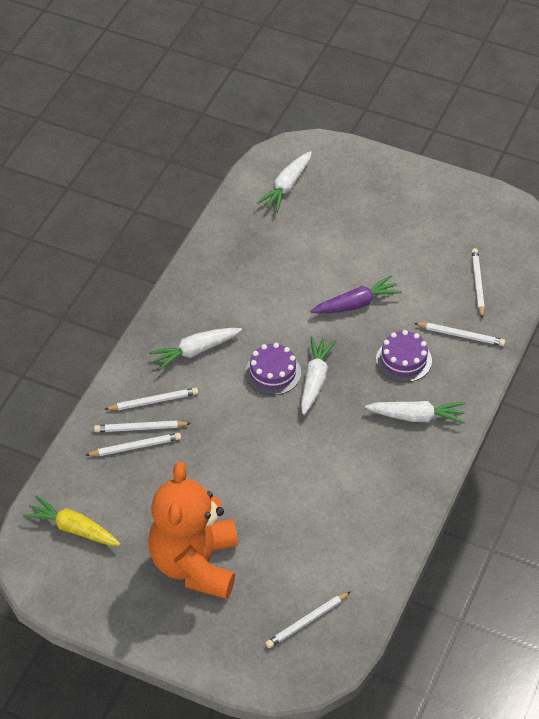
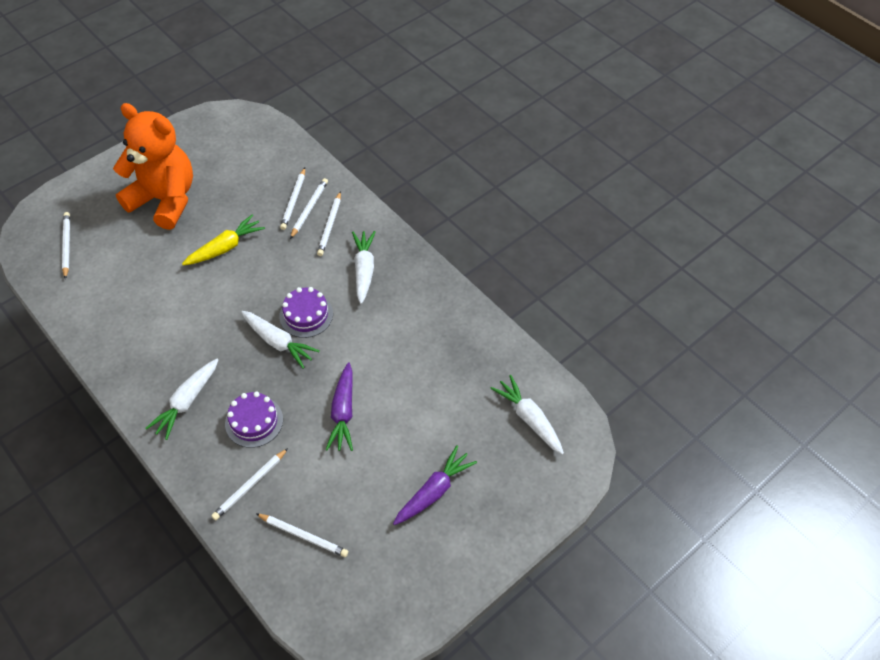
camera: 115 degrees right, 5 degrees up
yellow carrot [23,495,120,546] -> yellow carrot moved to [182,214,265,265]
none -> purple carrot [393,446,477,525]

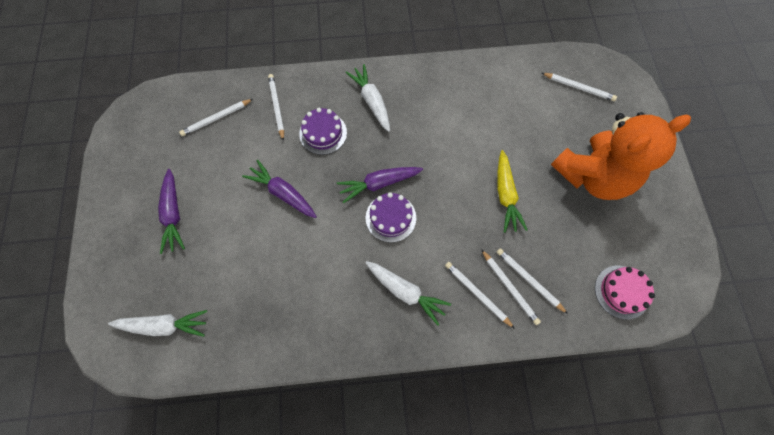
camera: 125 degrees right, 15 degrees up
white carrot [241,311,320,368] -> purple carrot [337,167,423,203]
none -> pink cake [595,266,655,319]

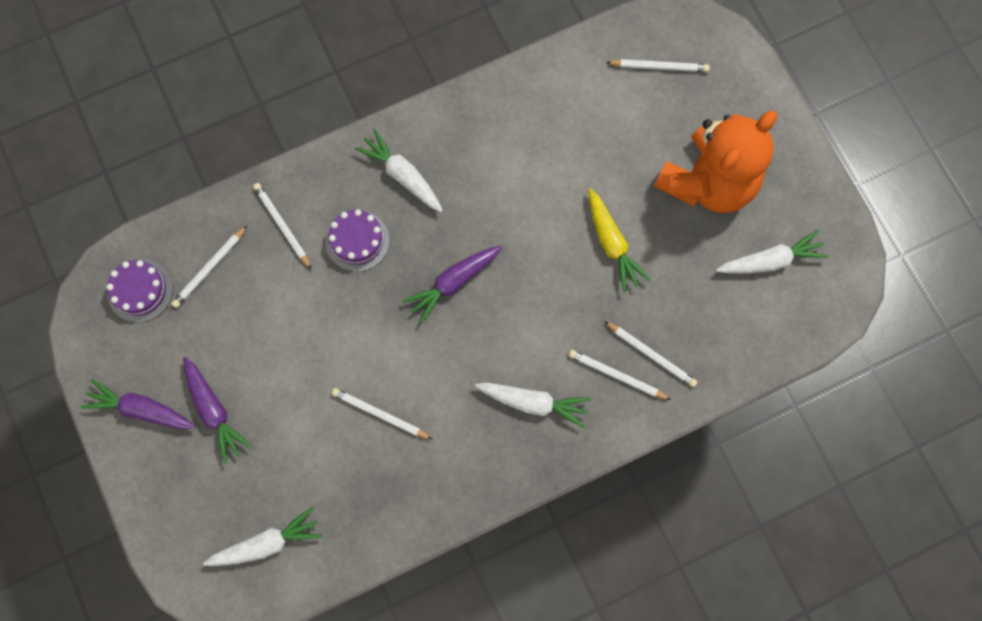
camera: 20 degrees left, 5 degrees up
purple carrot [242,160,317,218] -> purple carrot moved to [81,379,195,429]
purple cake [366,192,416,243] -> purple cake moved to [106,260,173,323]
white pencil [496,248,568,314] -> white pencil moved to [331,388,432,439]
pink cake [595,266,655,319] -> none
none -> white carrot [716,230,829,273]

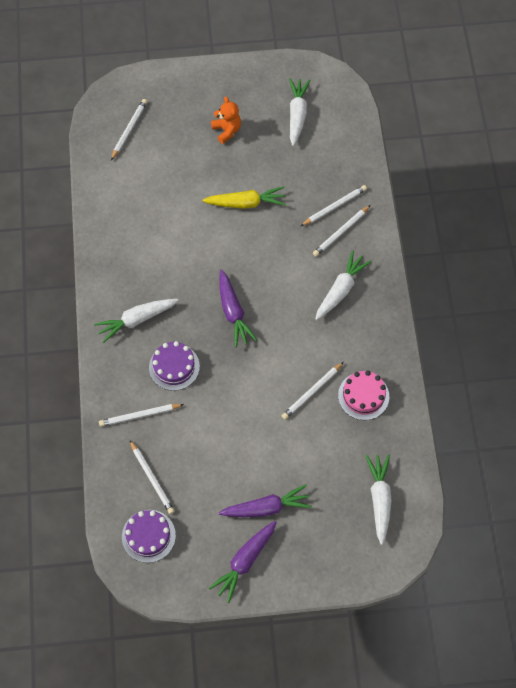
camera: 70 degrees left, 10 degrees down
orange teddy bear [654,111,777,213] -> orange teddy bear [211,97,241,144], size x0.42
none -> pink cake [338,370,389,420]

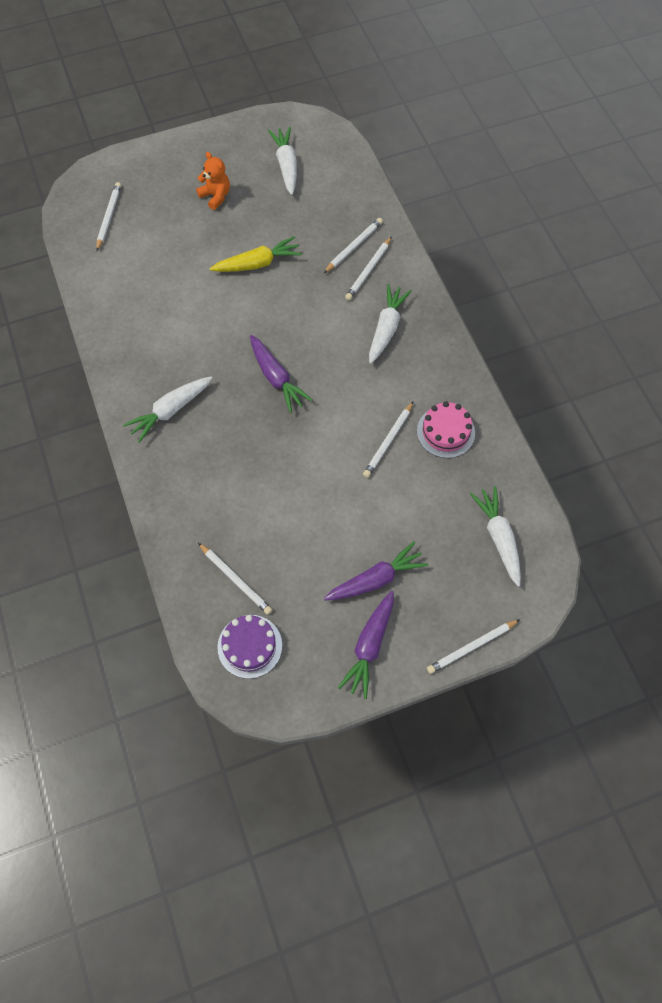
camera: 15 degrees left, 0 degrees up
white pencil [99,404,184,427] -> white pencil moved to [427,619,520,674]
purple cake [149,341,200,391] -> none

